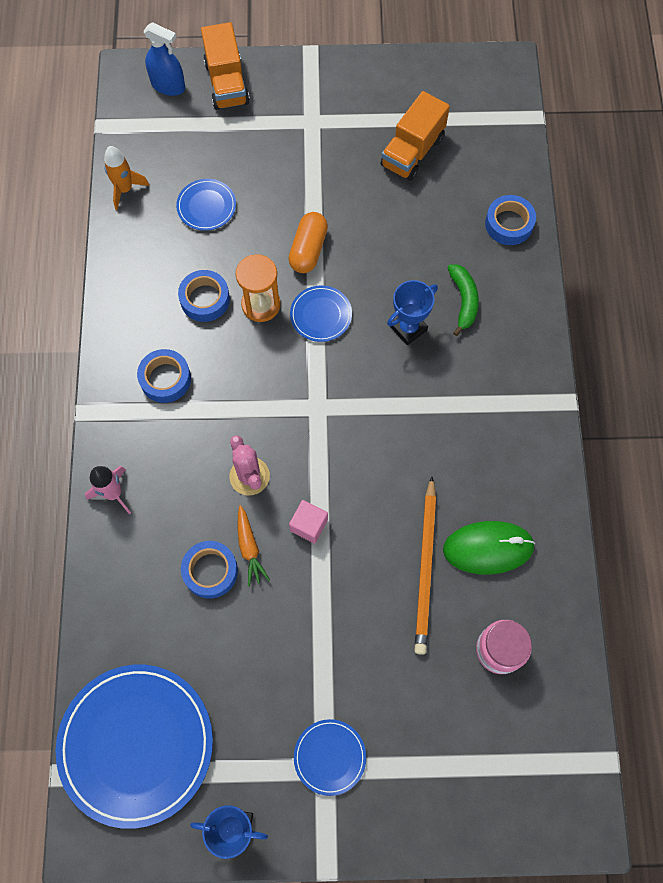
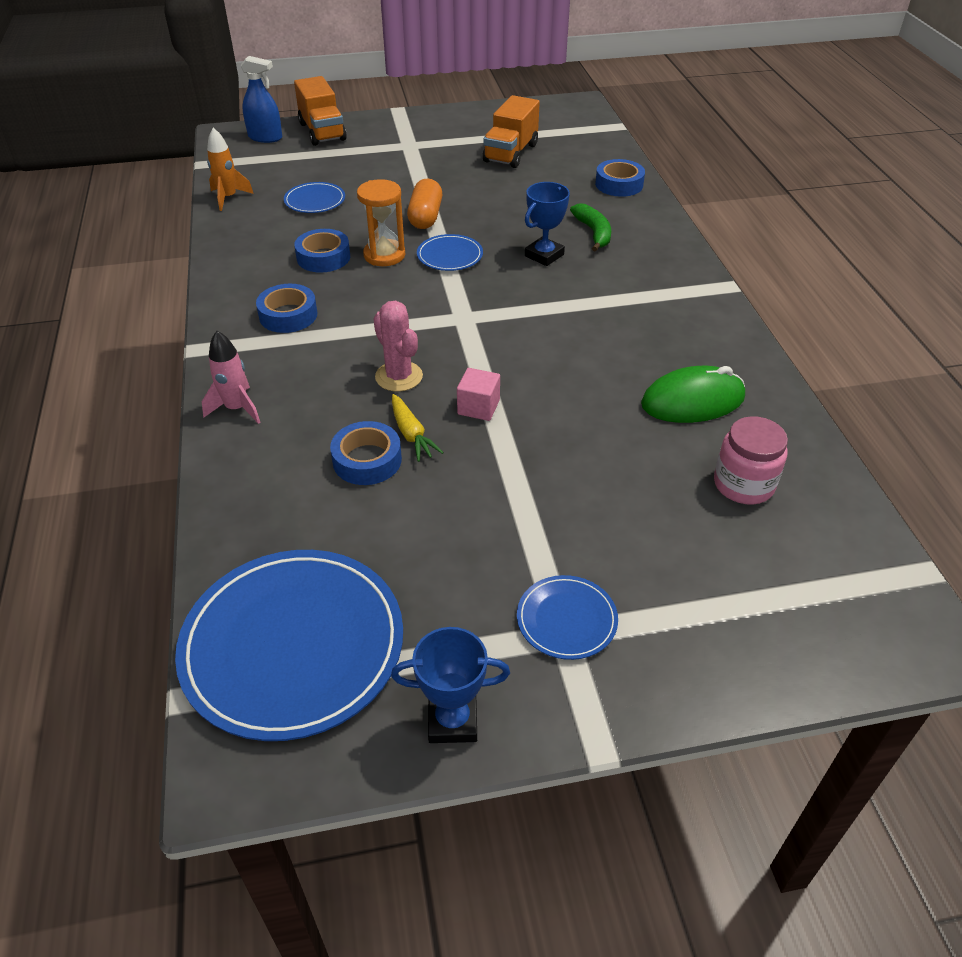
camera: 10 degrees left, 25 degrees down
orange carrot [237,505,270,586] -> yellow carrot [392,394,444,462]
orange pencil [415,476,436,655] -> none

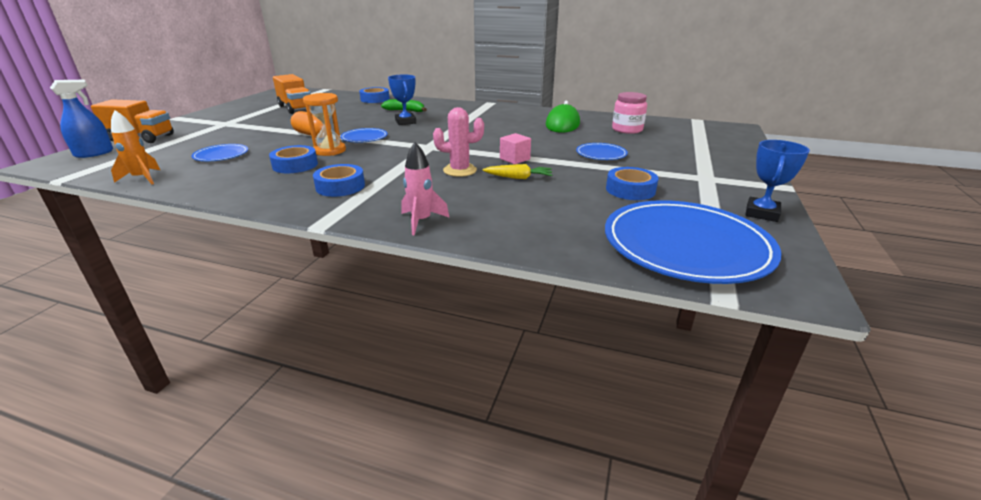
camera: 60 degrees left, 15 degrees down
blue tape [330,421,402,485] -> blue tape moved to [606,167,659,200]
blue plate [517,575,618,660] -> blue plate moved to [576,143,628,160]

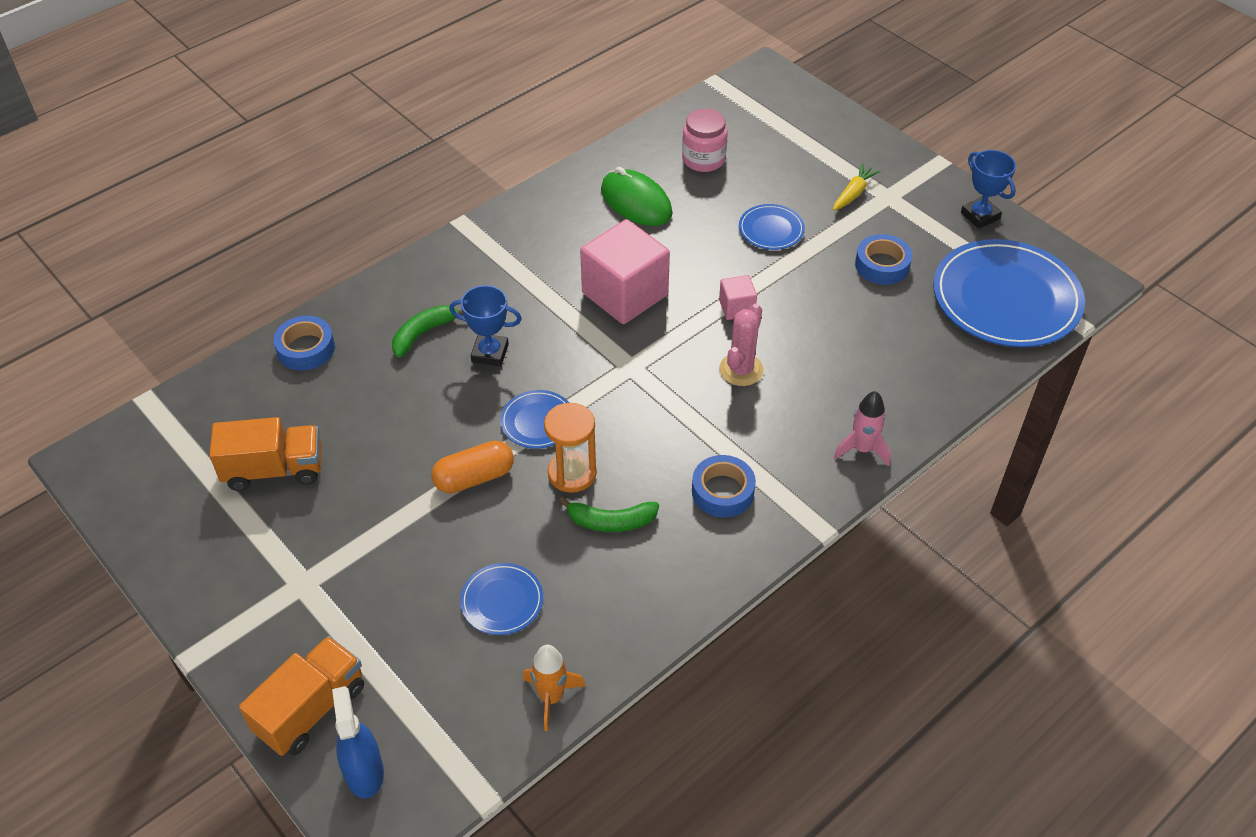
camera: 60 degrees left, 20 degrees up
blue tape [269,145,318,173] -> green banana [559,497,659,532]
yellow carrot [483,164,552,179] -> yellow carrot moved to [833,163,881,211]
none -> pink cube [580,219,670,324]

